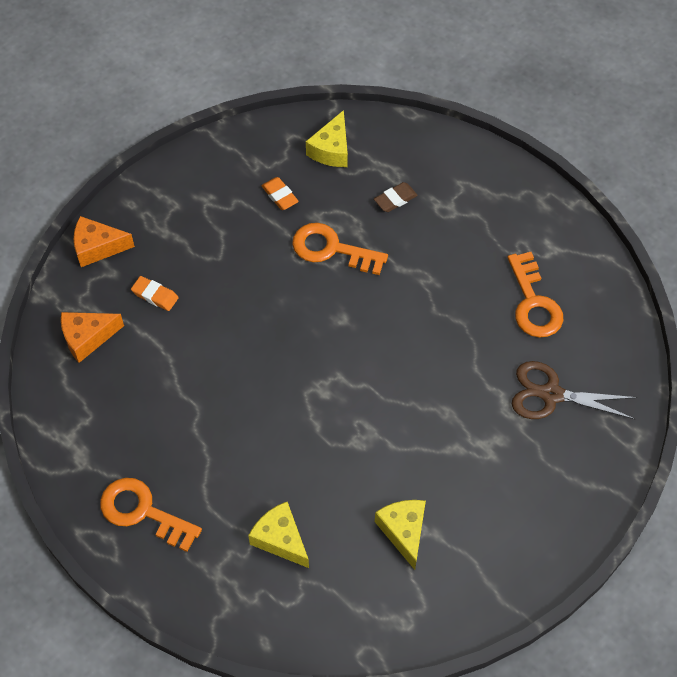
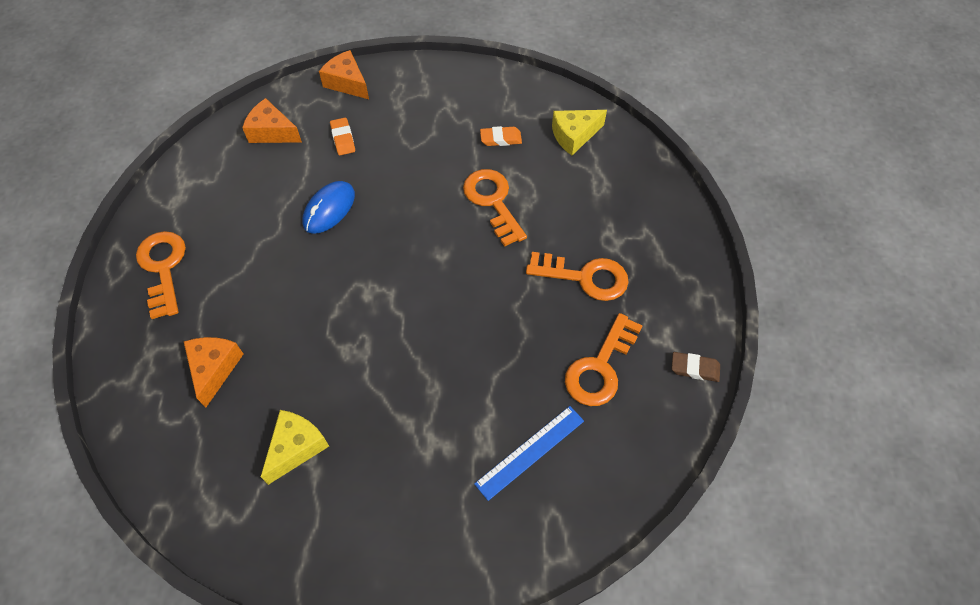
camera: 45 degrees right, 0 degrees up
yellow cheese [248,502,309,568] -> orange cheese [184,337,243,408]
orange eraser [261,177,299,210] -> orange eraser turned 75 degrees clockwise [480,126,522,146]
brown eraser [374,182,418,212] -> brown eraser moved to [672,352,720,382]
brown scissors [512,361,637,419] -> blue ruler [474,406,584,501]
none -> blue mouse [302,181,355,234]
none -> orange key [526,252,629,301]

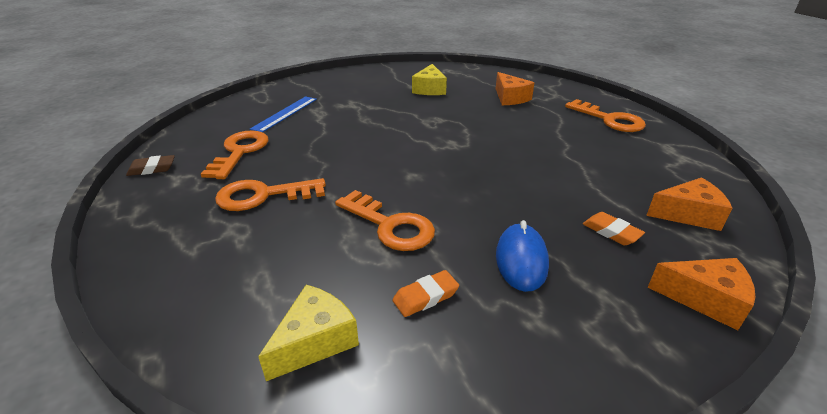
camera: 155 degrees right, 25 degrees down
blue mouse [302,181,355,234] -> blue mouse moved to [496,220,549,292]

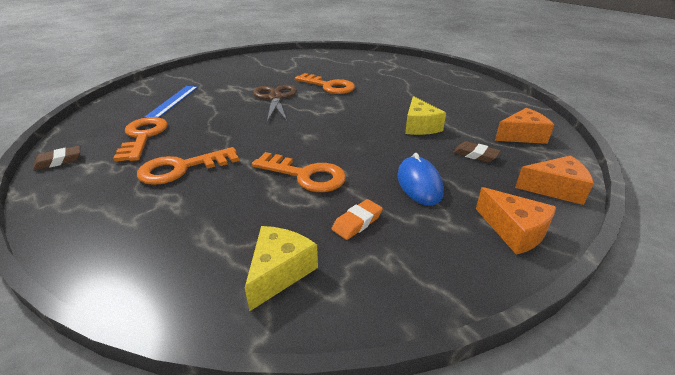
camera: 15 degrees left, 0 degrees up
yellow cheese [412,64,447,95] -> yellow cheese moved to [405,96,446,135]
orange cheese [496,72,534,105] -> orange cheese moved to [476,187,556,255]
orange key [565,99,646,132] -> orange key moved to [295,73,355,94]
orange eraser [583,212,645,245] -> brown eraser [453,141,501,163]
none -> brown scissors [253,85,297,122]

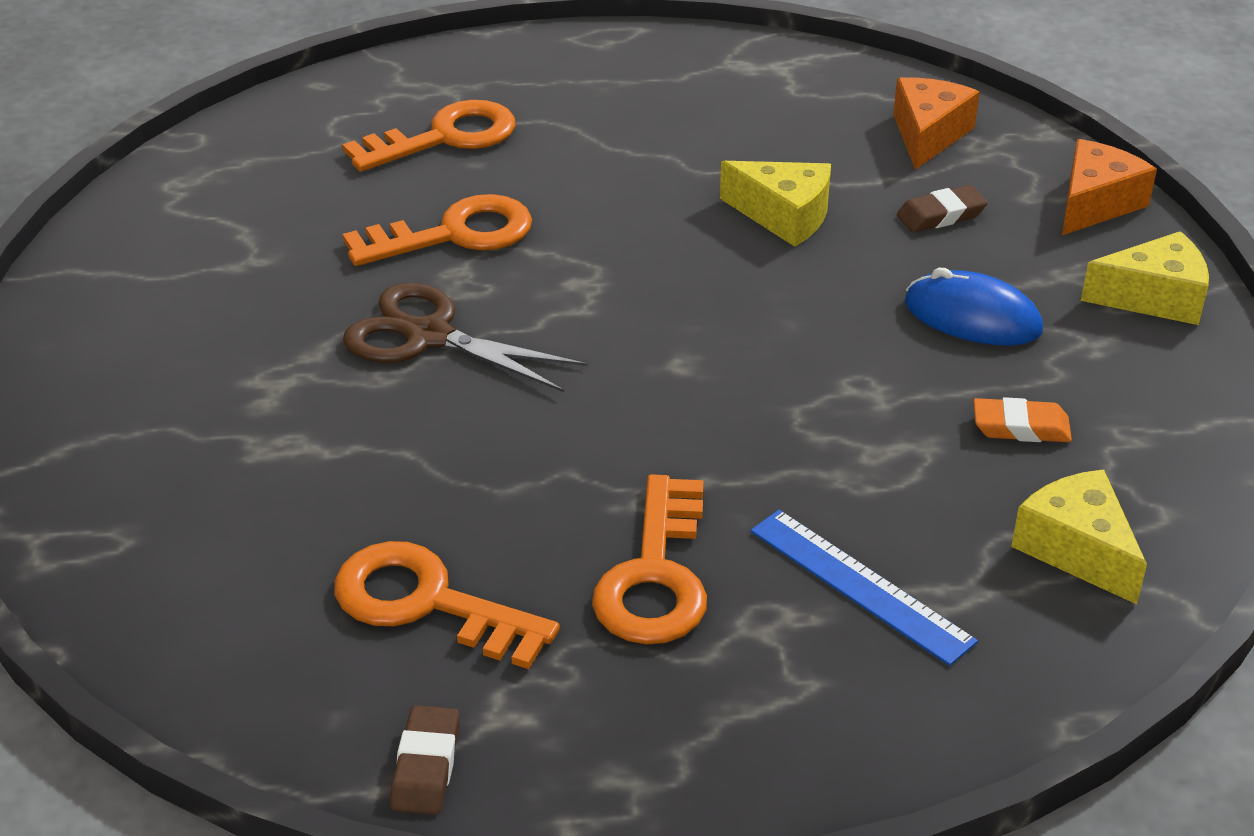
camera: 55 degrees left, 5 degrees up
blue ruler [144,86,198,118] -> blue ruler moved to [750,510,978,666]
orange key [252,152,346,192] -> orange key moved to [342,100,515,172]
orange eraser [332,199,383,240] -> orange eraser turned 75 degrees counterclockwise [973,397,1072,442]
orange cheese [476,187,556,255] -> yellow cheese [1081,231,1209,325]

